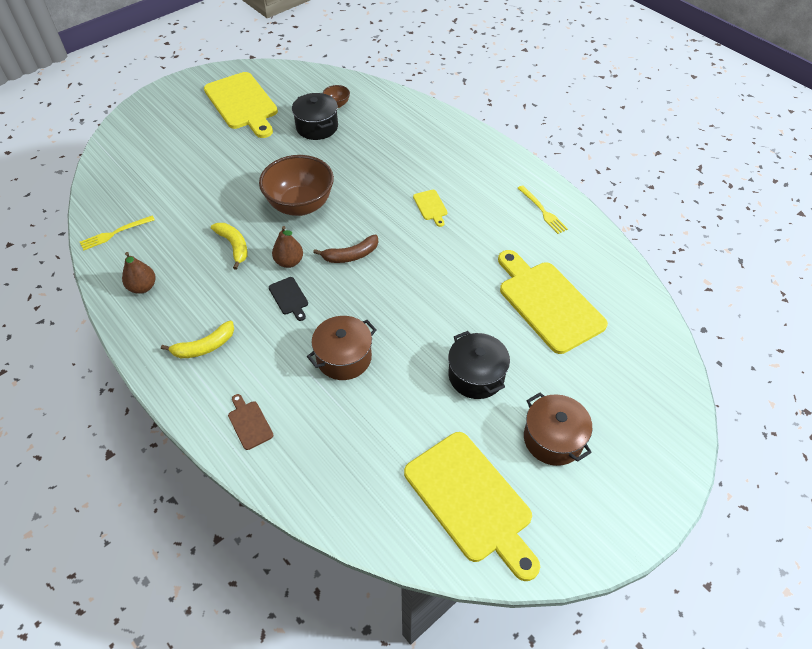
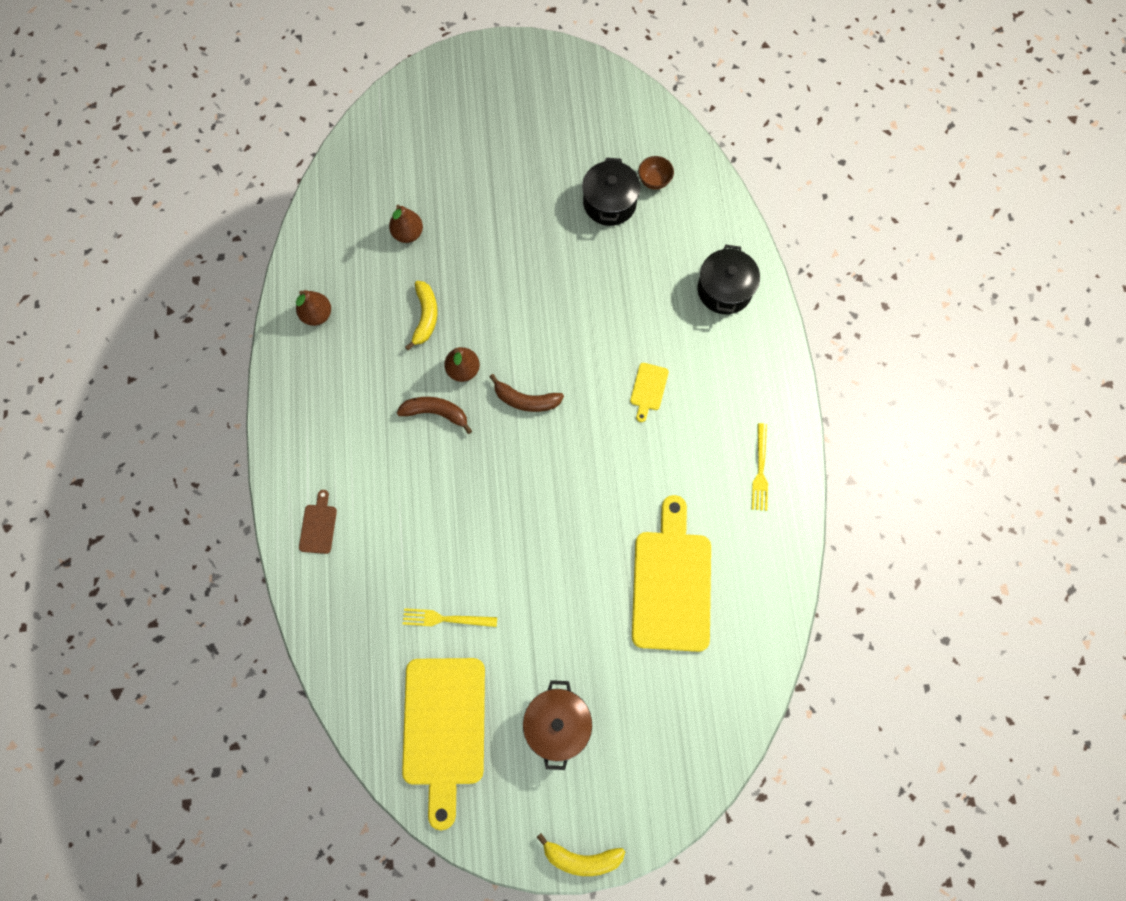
camera: 35 degrees right, 20 degrees up
yellow fork [80,215,155,250] -> yellow fork moved to [403,608,497,627]
yellow banana [161,321,234,358] -> yellow banana moved to [537,833,625,876]
yellow cutting board [204,72,278,138] -> none
brown bowl [259,155,334,216] -> none
black cutting board [269,277,308,321] -> brown banana [397,397,472,434]
brown pot [307,316,377,380] -> none
black pot [448,331,510,399] -> black pot moved to [698,244,760,314]
none -> brown pear [389,205,423,243]

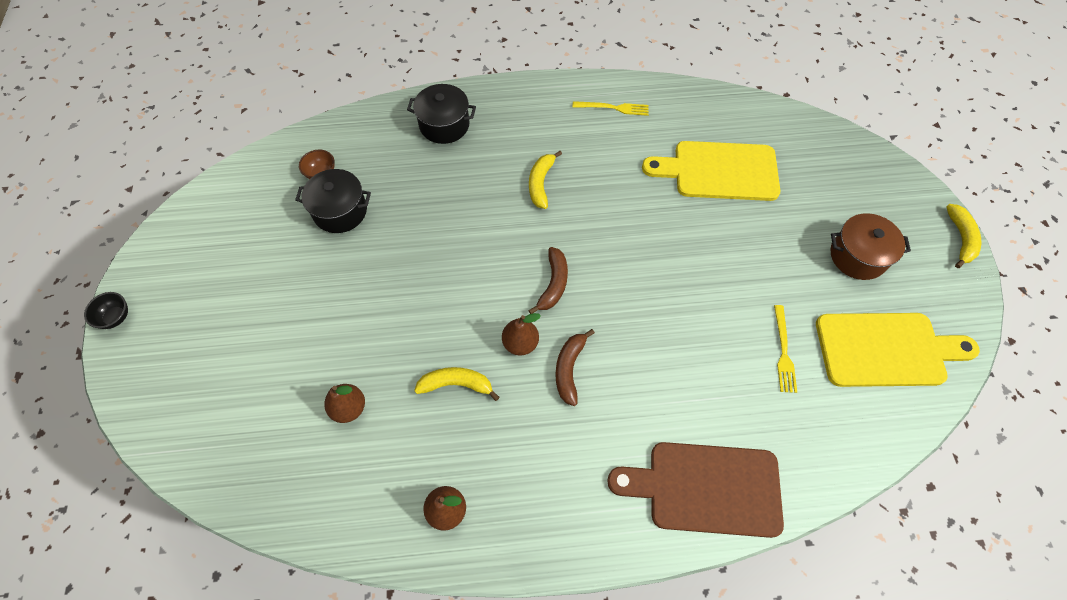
camera: 90 degrees left, 10 degrees down
brown cutting board [299,490,337,554] -> brown cutting board [607,442,784,538], size x2.37
yellow cutting board [630,363,669,422] -> yellow banana [529,151,562,209]
none -> black bowl [84,292,128,329]

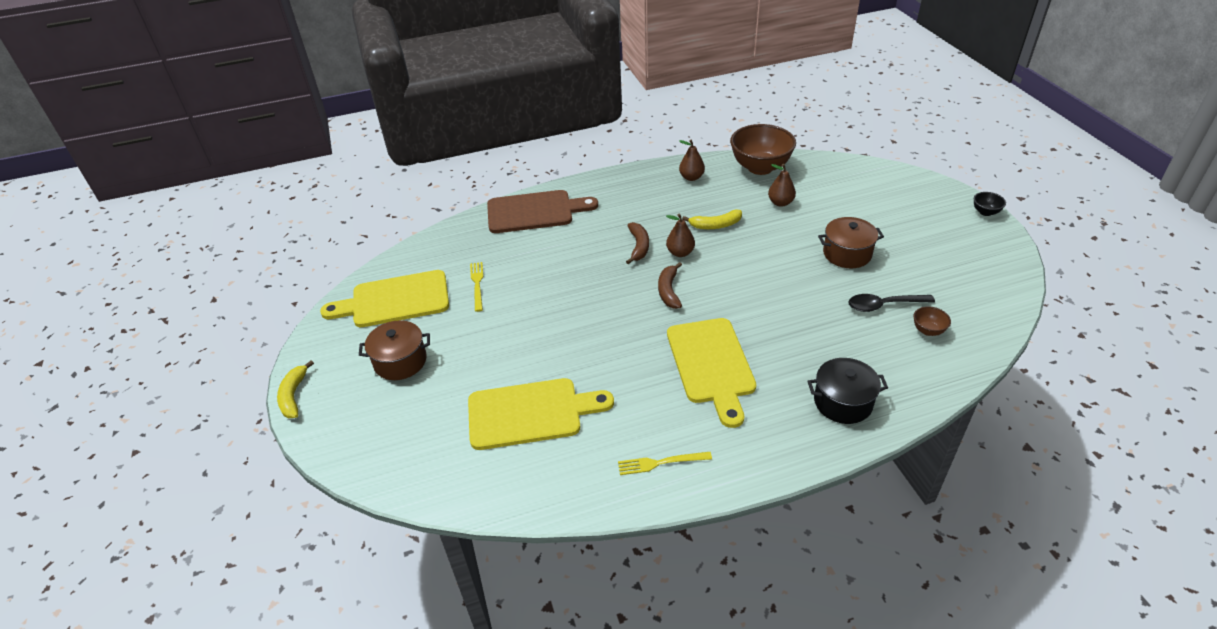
camera: 170 degrees right, 20 degrees down
black pot [295,169,371,233] -> black spoon [848,294,935,312]
yellow banana [529,151,562,209] -> yellow cutting board [667,318,756,428]
none -> brown bowl [730,124,796,175]
none -> brown pot [818,217,884,268]

